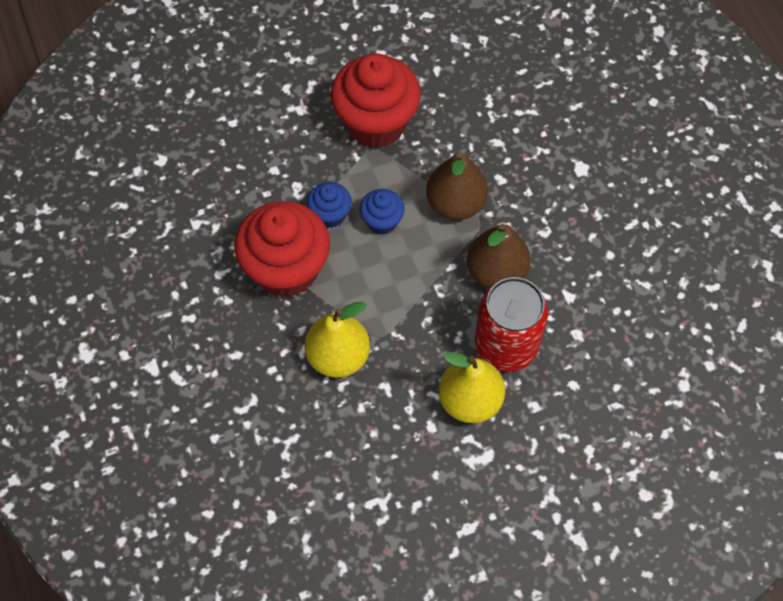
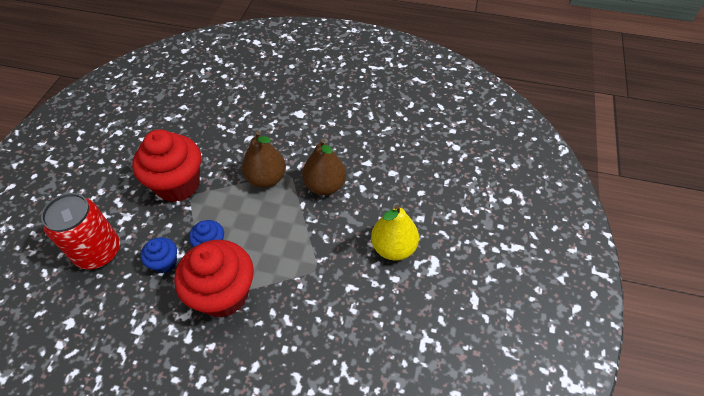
camera: 55 degrees left, 10 degrees down
yellow pear [305,302,370,378] -> none
blue cupcake [360,189,405,235] -> blue cupcake moved to [141,237,177,273]
red can [475,277,548,372] -> red can moved to [41,193,120,269]

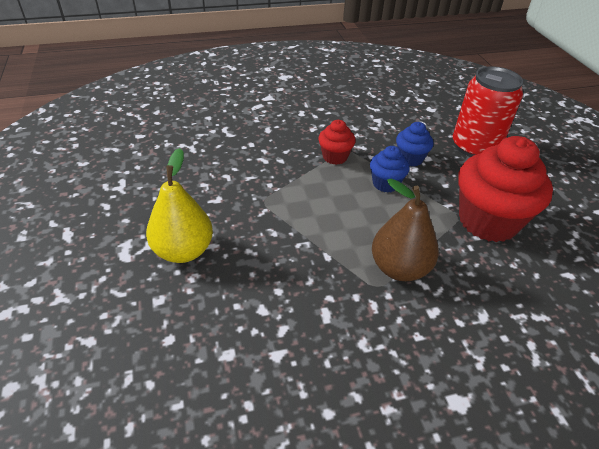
camera: 150 degrees right, 10 degrees down
red cupcake [174,240,254,317] -> red cupcake [318,120,356,165], size x0.49
brown pear [302,139,346,195] -> none

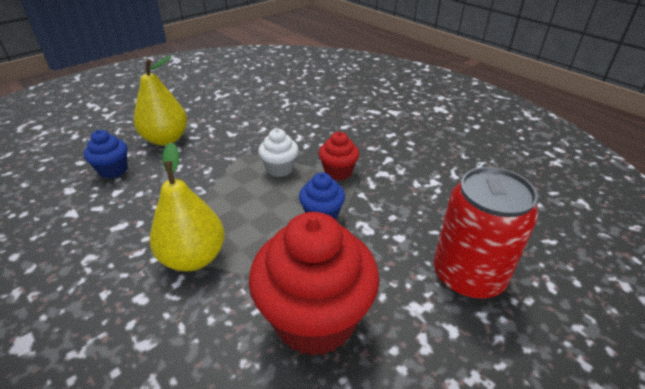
camera: 65 degrees right, 5 degrees down
brown pear [372,179,439,281] -> yellow pear [150,142,225,271]
blue cupcake [396,122,433,167] -> blue cupcake moved to [84,130,128,179]
none -> white cupcake [258,129,299,177]

